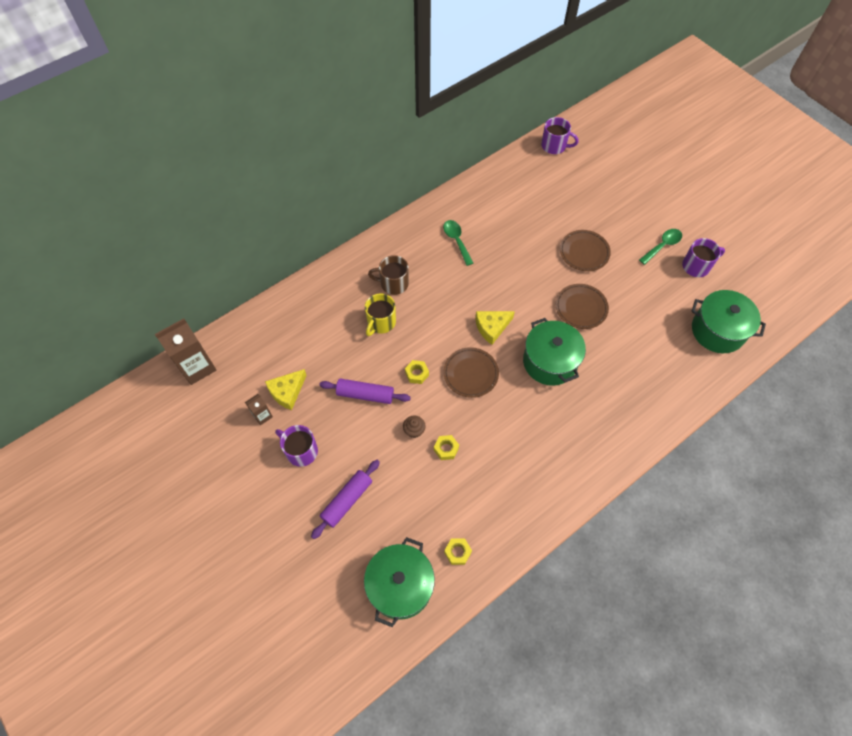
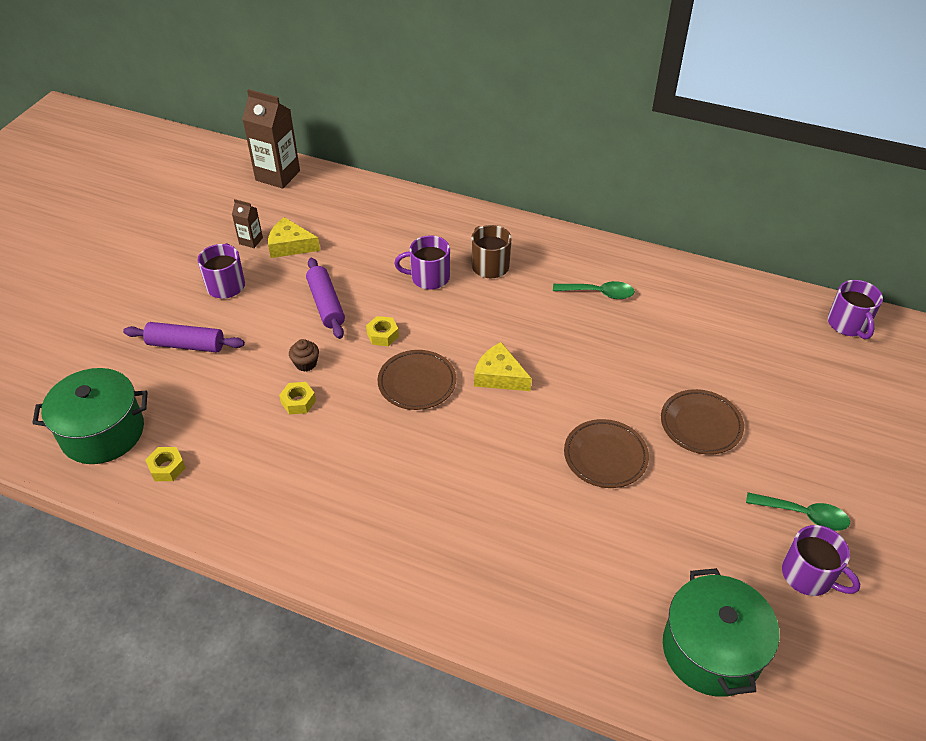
camera: 60 degrees right, 15 degrees down
yellow mug [365,294,396,336] -> purple mug [394,235,450,290]
green spoon [443,220,473,266] -> green spoon turned 60 degrees clockwise [553,281,635,299]
green pot [523,318,586,386] -> none

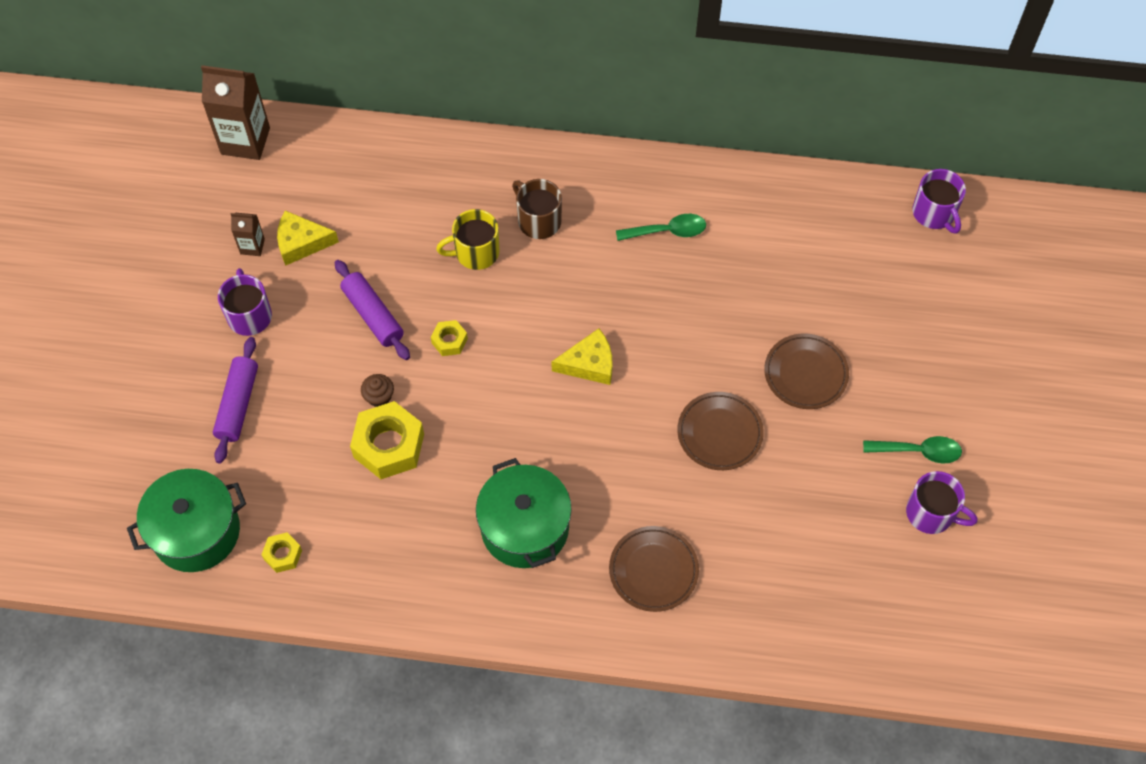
camera: 15 degrees left, 15 degrees up
purple rolling pin [123,322,245,353] -> purple rolling pin turned 75 degrees counterclockwise [213,337,258,463]
yellow nut [279,382,316,415] -> yellow nut [350,401,424,479], size x1.97
brown plate [378,350,456,410] -> brown plate moved to [609,526,699,612]
purple mug [394,235,450,290] -> yellow mug [436,209,499,270]
yellow cheese [474,342,532,391] -> yellow cheese turned 150 degrees clockwise [551,328,613,385]
green pot [663,568,780,697] -> green pot moved to [476,458,572,568]

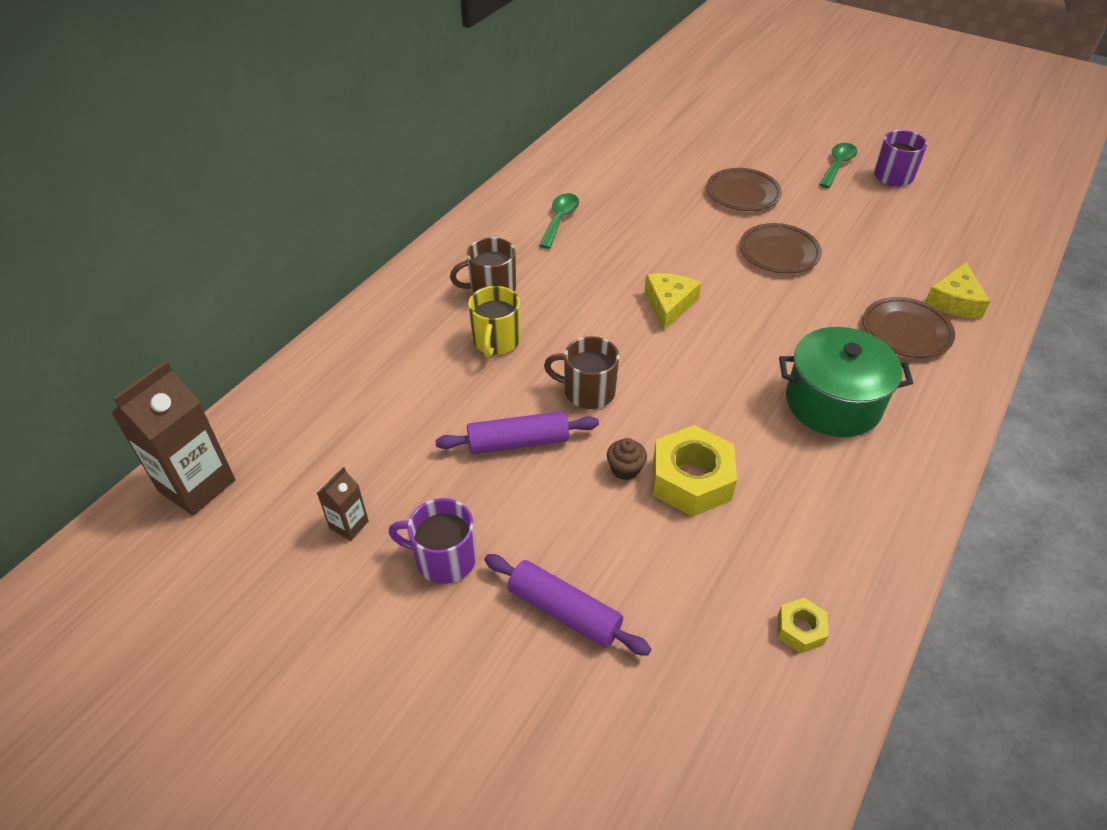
camera: 65 degrees left, 15 degrees down
green pot [127,469,246,572] -> none
yellow cheese [277,211,339,266] -> yellow cheese moved to [925,262,991,318]
yellow nut [431,320,468,356] -> brown mug [544,336,619,409]
purple mug [912,169,966,234] -> none

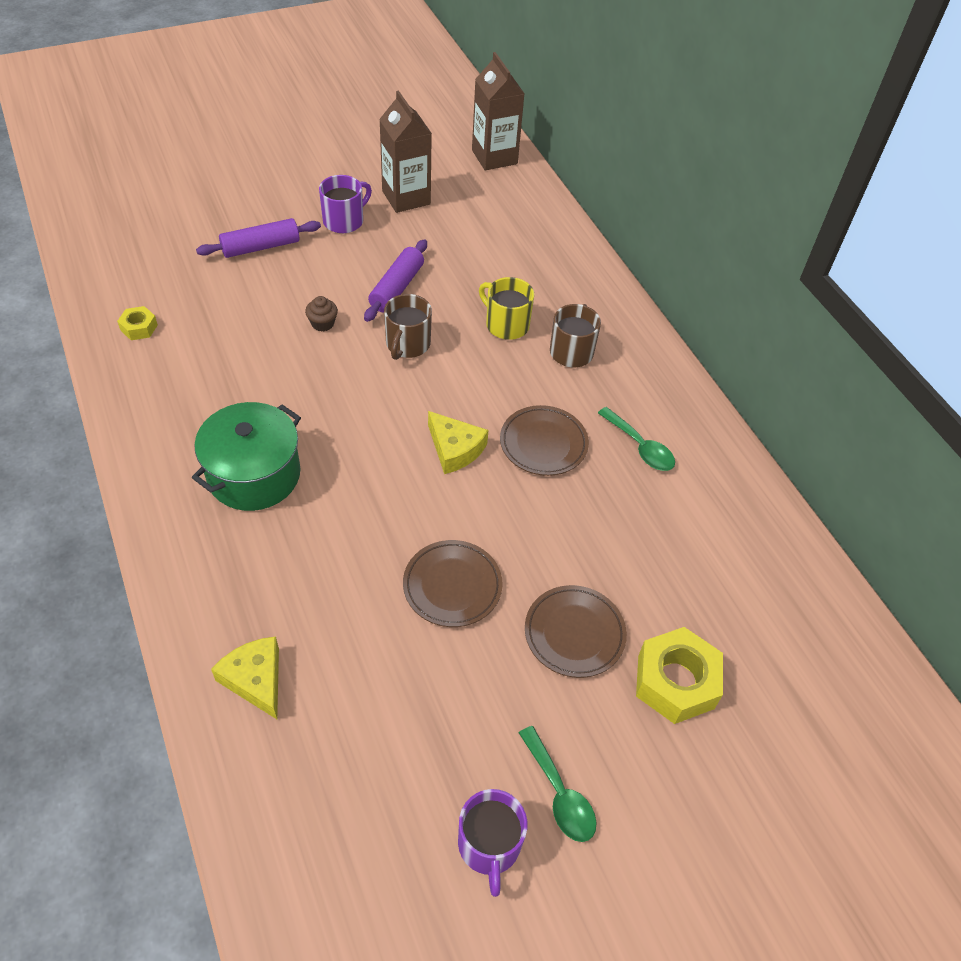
camera: 120 degrees right, 5 degrees up
brown carton [317,467,369,541] -> brown carton [379,91,432,213], size x2.02
brown mug [544,336,619,409] -> brown mug turned 150 degrees clockwise [384,294,432,360]
yellow nut [653,425,737,517] -> yellow nut moved to [636,627,723,724]
brown plate [863,297,955,358] -> brown plate moved to [500,405,589,476]

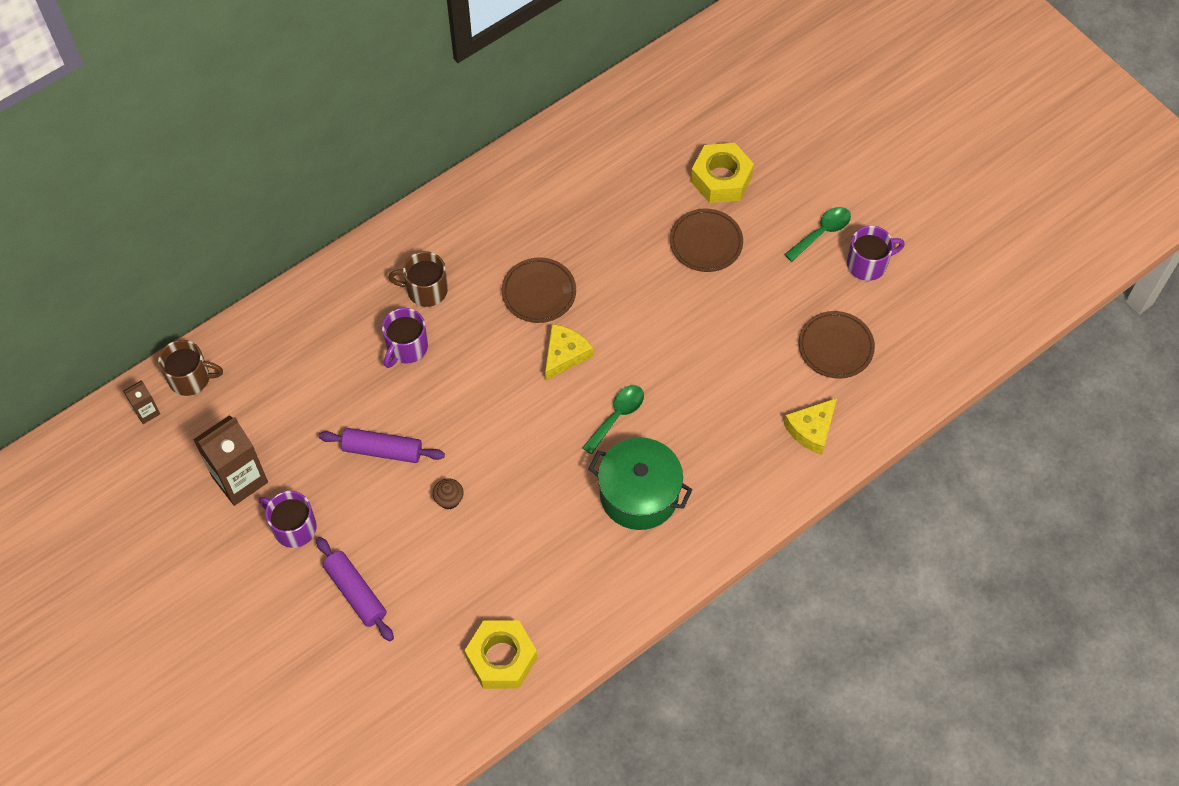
camera: 100 degrees left, 10 degrees up
yellow nut [117,306,158,340] -> yellow nut [464,620,537,689], size x1.97
brown mug [384,294,432,360] -> brown mug moved to [158,340,223,396]
brown plate [403,540,503,627] -> brown plate moved to [799,311,875,379]
brown carton [472,52,525,170] -> brown carton [123,381,160,424], size x0.50
yellow mug [479,277,534,340] -> purple mug [382,308,428,368]
green spoon [598,407,675,471] -> green spoon moved to [582,385,644,455]

